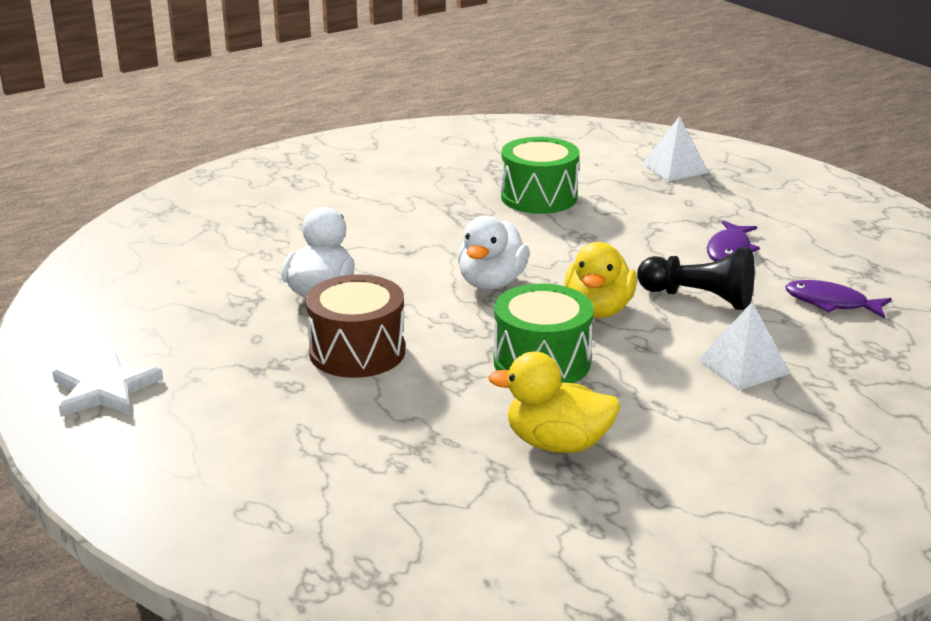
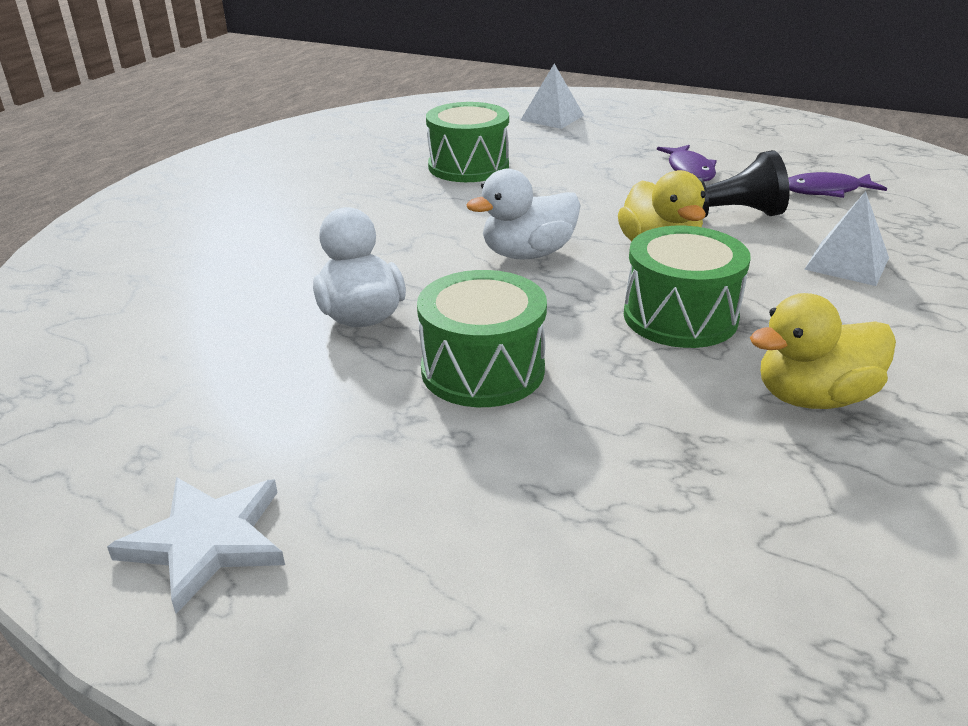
camera: 30 degrees left, 5 degrees up
brown drum [306,274,405,378] -> green drum [417,270,547,407]
white duck [458,216,529,290] -> white duck turned 75 degrees clockwise [466,169,581,260]

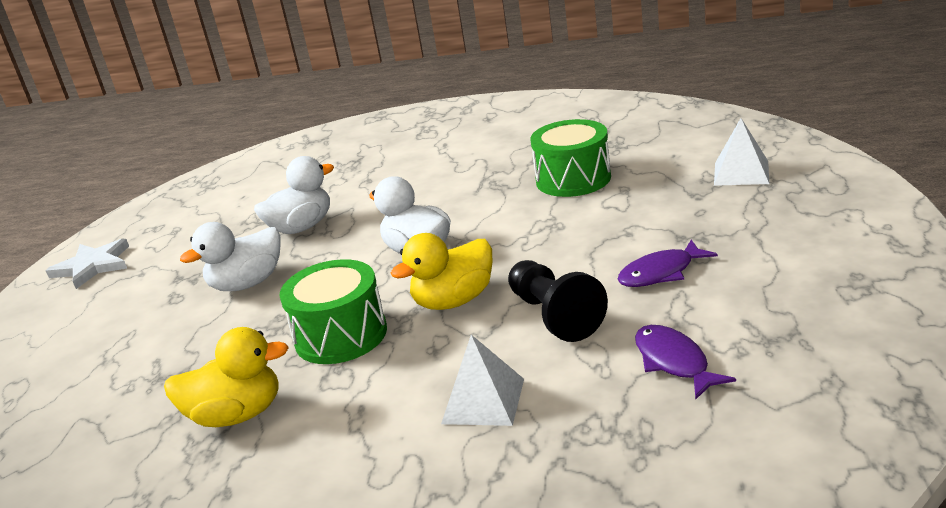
camera: 75 degrees right, 5 degrees down
green drum [417,270,547,407] -> white duck [180,222,281,291]
yellow duck [750,293,896,409] -> yellow duck turned 120 degrees clockwise [164,327,289,427]

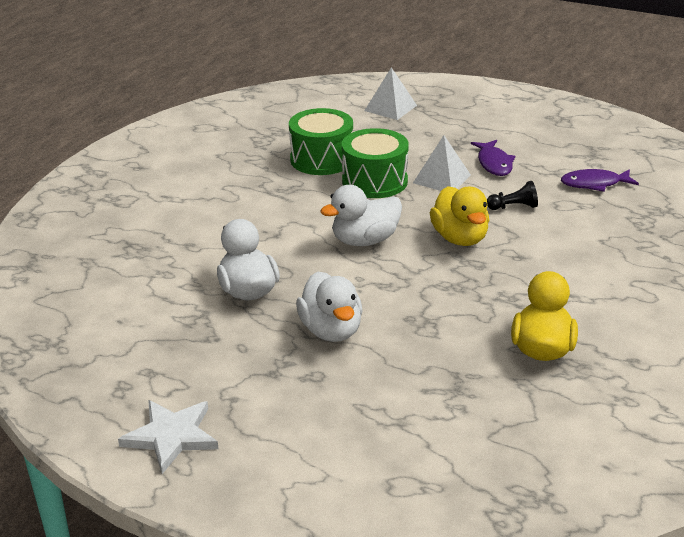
camera: 75 degrees left, 5 degrees up
green drum [279,259,387,364] -> green drum moved to [342,128,409,198]
white pyramid [441,335,524,426] -> white pyramid moved to [413,135,471,191]
black pawn [508,260,608,342] -> black pawn [487,181,538,210], size x0.57

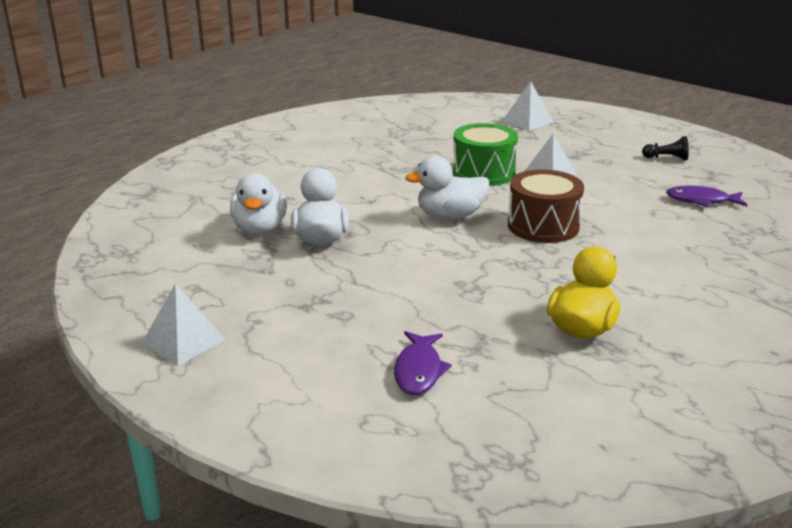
camera: 15 degrees right, 5 degrees down
white star [118,400,218,474] -> white pyramid [142,283,226,366]
green drum [289,108,353,175] -> none
white duck [296,271,363,342] -> white duck moved to [230,173,287,235]
yellow duck [430,186,489,246] -> brown drum [508,169,584,243]
purple fish [471,140,515,176] -> purple fish moved to [394,331,452,395]
black pawn [487,181,538,210] -> black pawn moved to [642,136,689,160]

